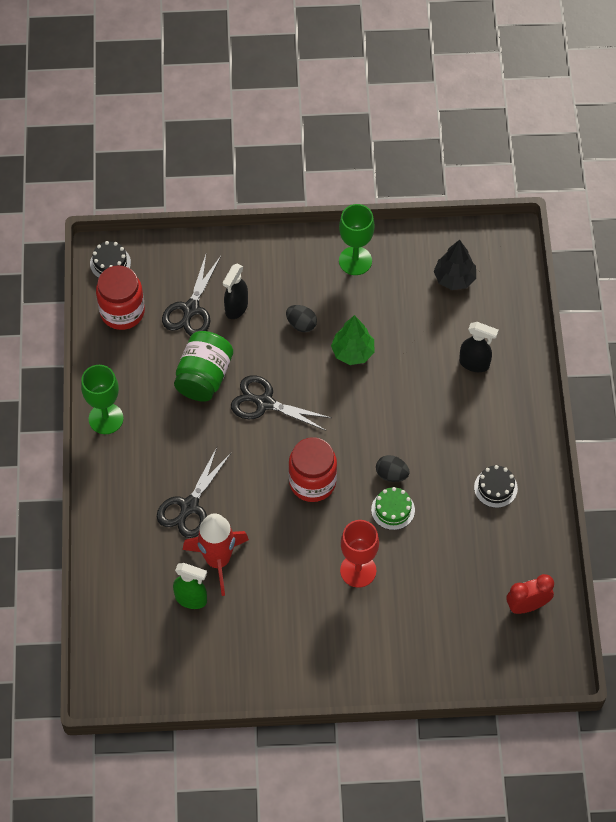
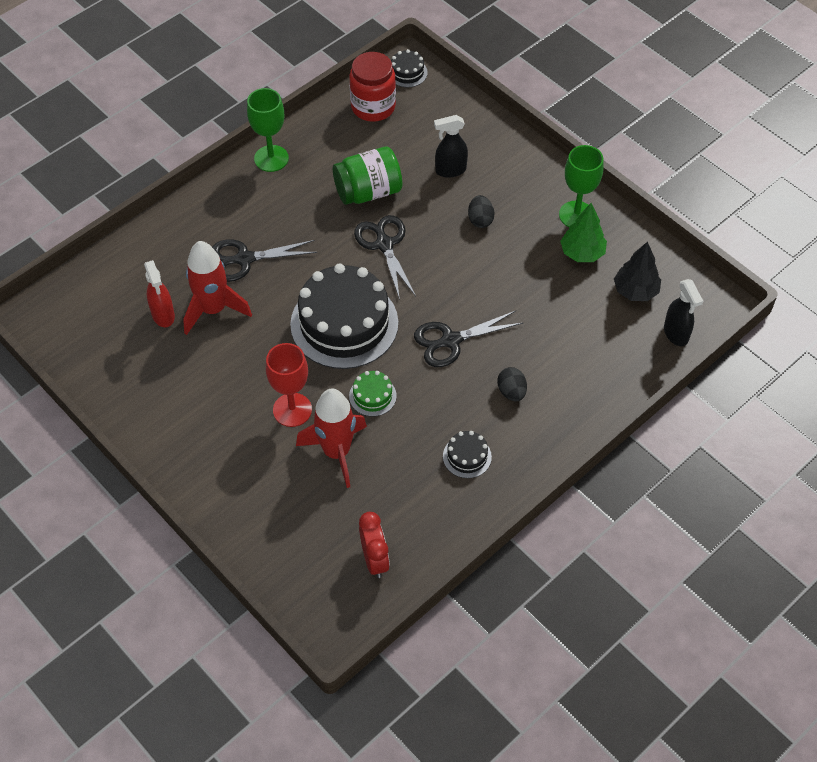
camera: 50 degrees right, 5 degrees down
black scissors [162,255,221,336] -> black scissors moved to [414,311,523,367]
green spray bottle [173,563,207,609] -> red spray bottle [144,260,175,327]
red jar [288,437,337,502] -> black cake [290,263,398,369]
green tree [331,315,375,365] -> green tree moved to [560,203,607,262]
black egg [376,455,410,482] -> black egg moved to [497,367,527,401]
black spray bottle [459,322,499,372] -> black spray bottle moved to [664,279,703,346]
red clock [506,574,554,614] -> red clock turned 45 degrees clockwise [359,512,390,578]
none -> red rocket [296,388,367,488]

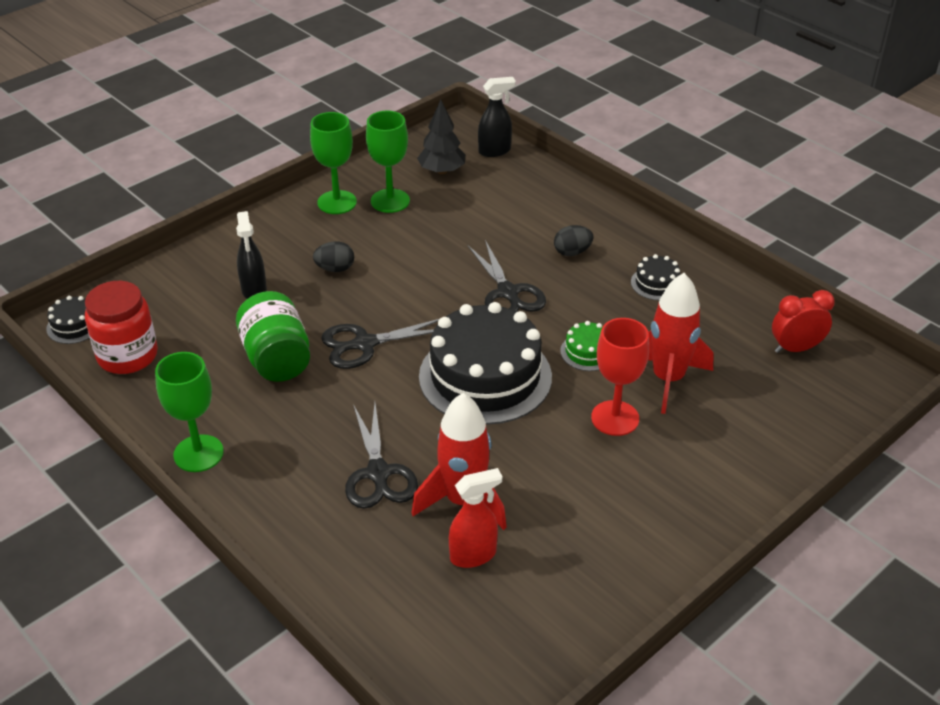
camera: 90 degrees left, 15 degrees down
green tree [560,203,607,262] -> green goblet [366,111,410,213]

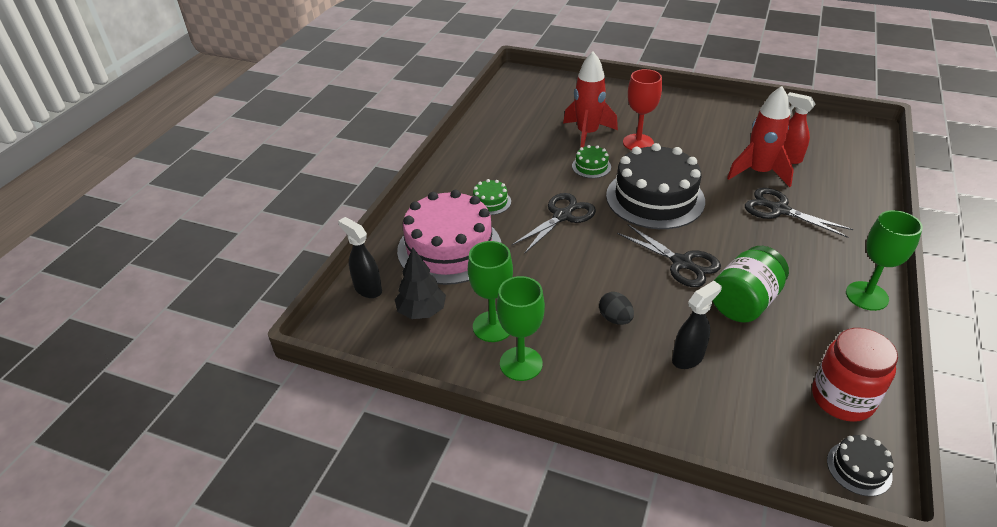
camera: 115 degrees left, 0 degrees up
black scissors [345,404,418,509] -> black scissors turned 105 degrees counterclockwise [745,188,854,238]
black egg [554,225,594,256] -> green cake [473,179,511,215]
black cake [631,254,680,300] -> none
red clock [772,290,835,353] -> none
none -> pink cake [397,190,501,285]

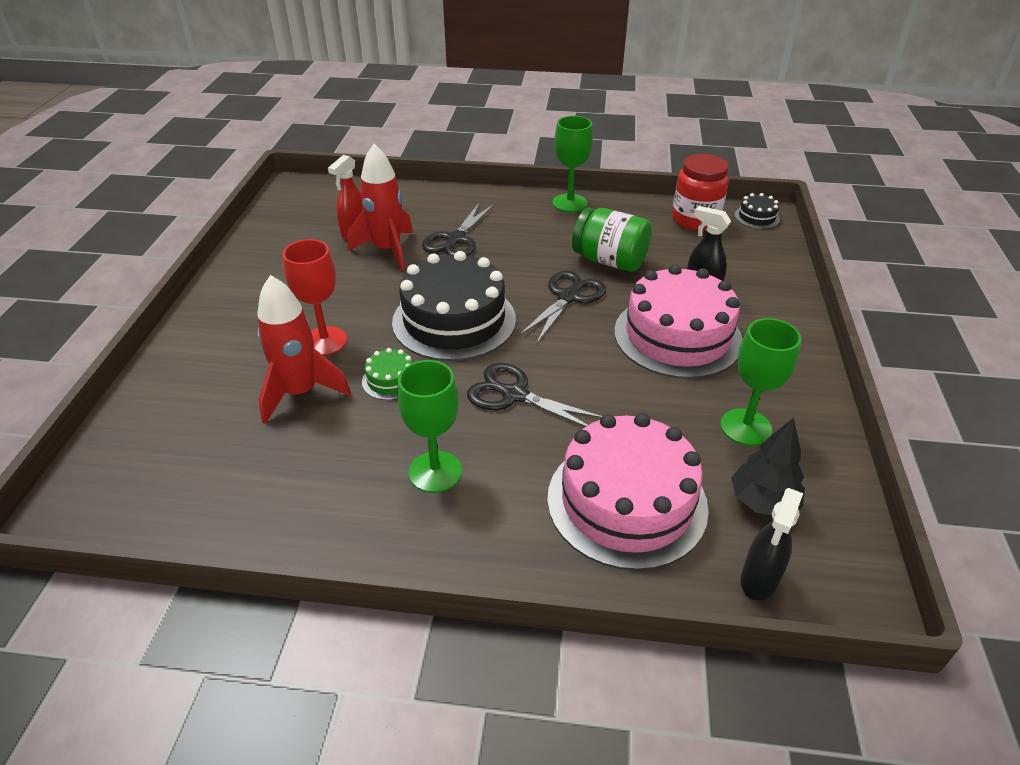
camera: 105 degrees left, 0 degrees up
green cake [473,179,511,215] -> none
green goblet [497,276,545,381] -> green goblet moved to [397,360,462,493]
black egg [599,292,634,325] -> pink cake [614,265,743,379]

